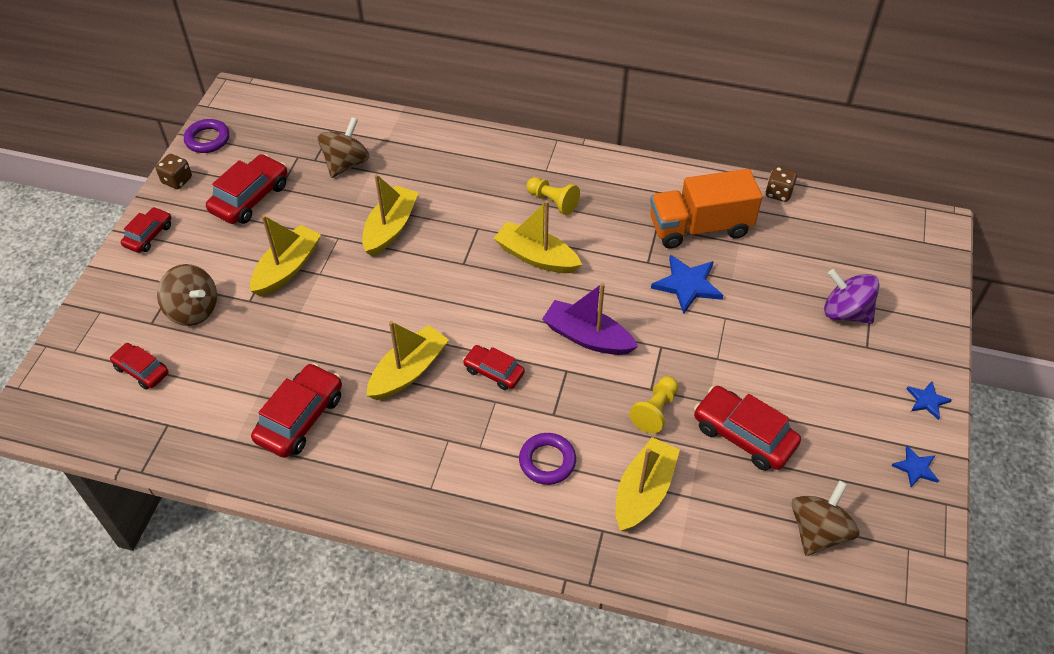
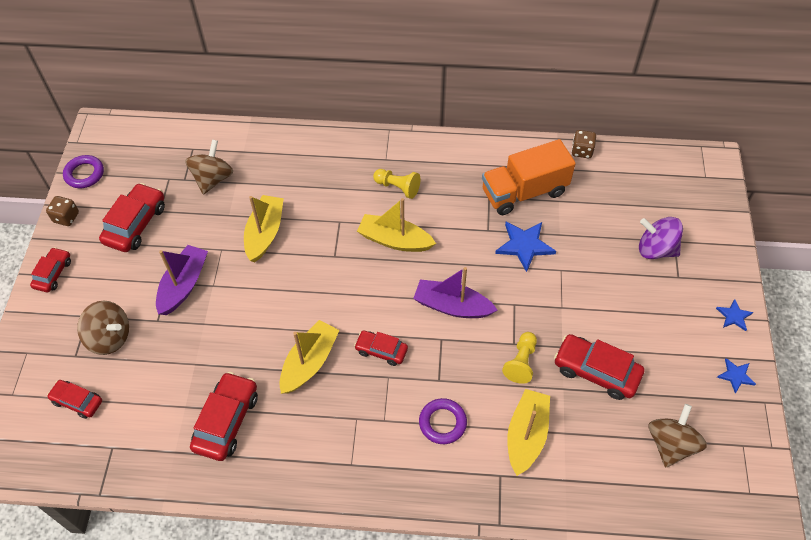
camera: 10 degrees left, 5 degrees up
yellow boat [250,215,321,297] -> purple boat [156,245,208,315]

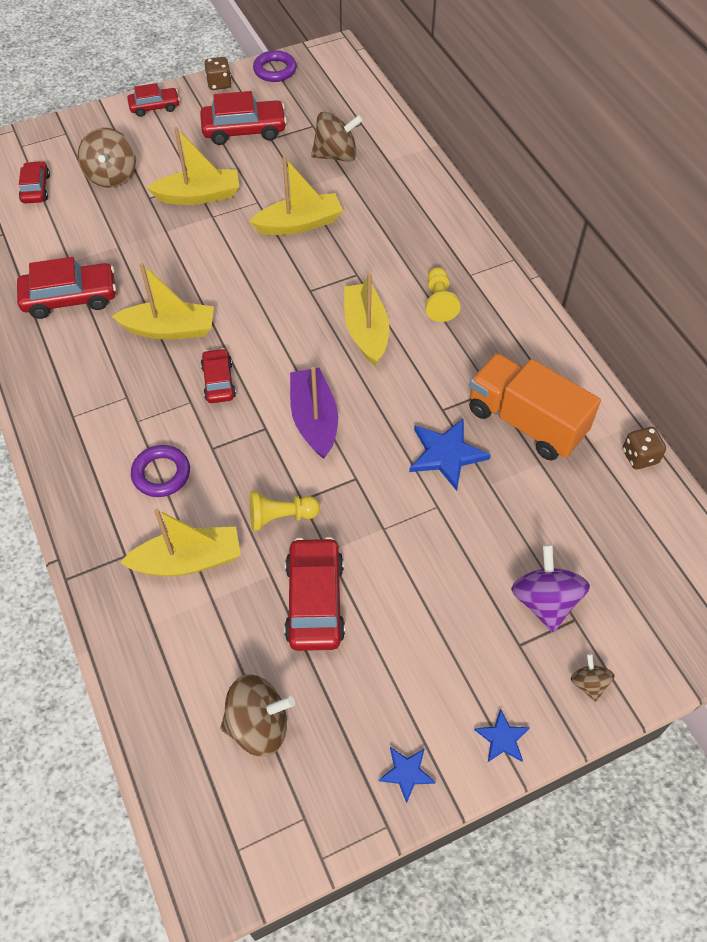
camera: 60 degrees right, 0 degrees up
purple boat [156,245,208,315] -> yellow boat [147,127,239,205]
none -> brown spinning top [571,653,615,702]

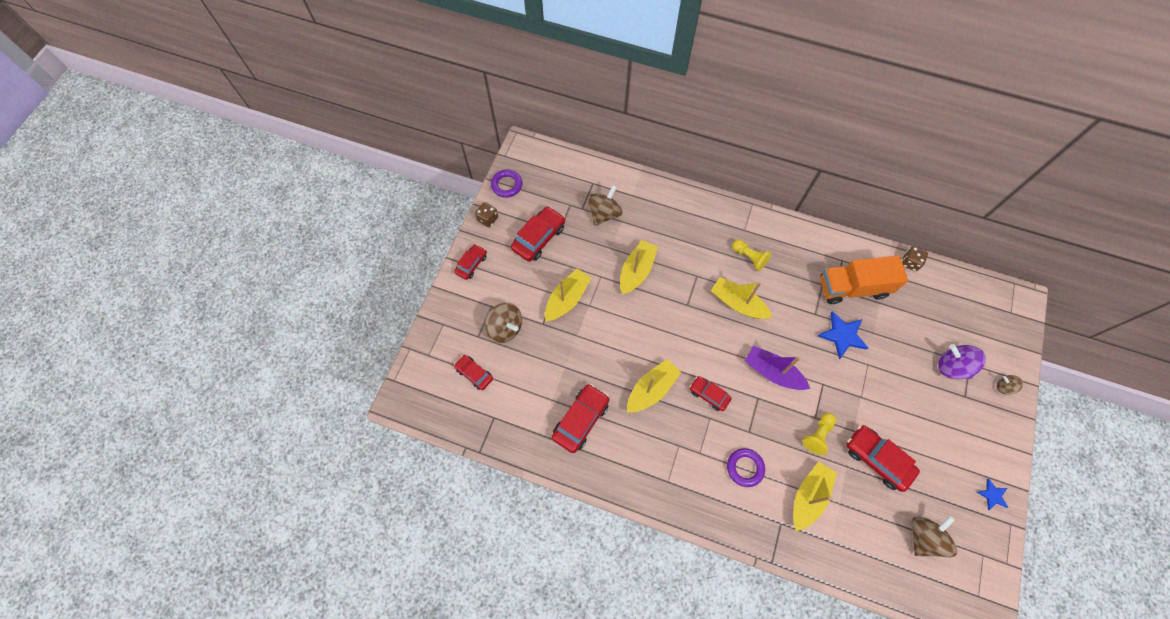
camera: 45 degrees left, 10 degrees up
blue star [474,708,530,762] -> none

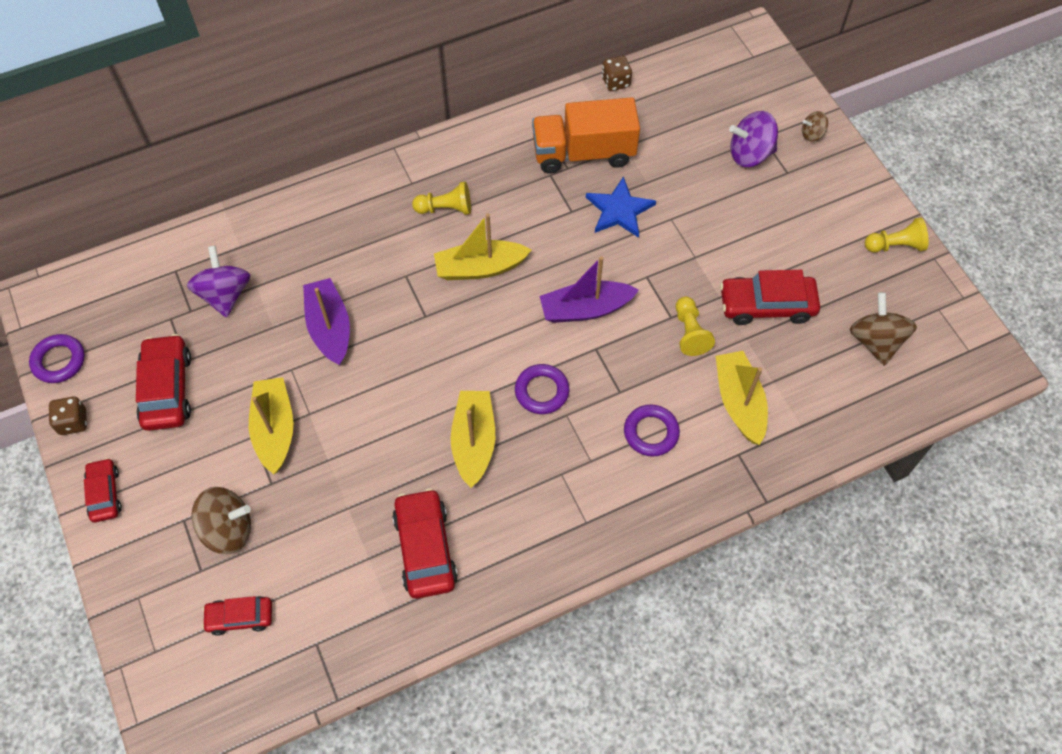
camera: 45 degrees left, 5 degrees down
brown spinning top [588,185,622,226] -> purple spinning top [187,246,250,318]
yellow boat [620,240,658,295] -> purple boat [303,278,350,365]
red car [690,376,732,411] -> purple ring [515,364,569,414]
orange truck [820,255,908,304] -> orange truck turned 45 degrees clockwise [532,97,640,174]
blue star [977,478,1009,510] -> yellow pawn [865,217,928,253]

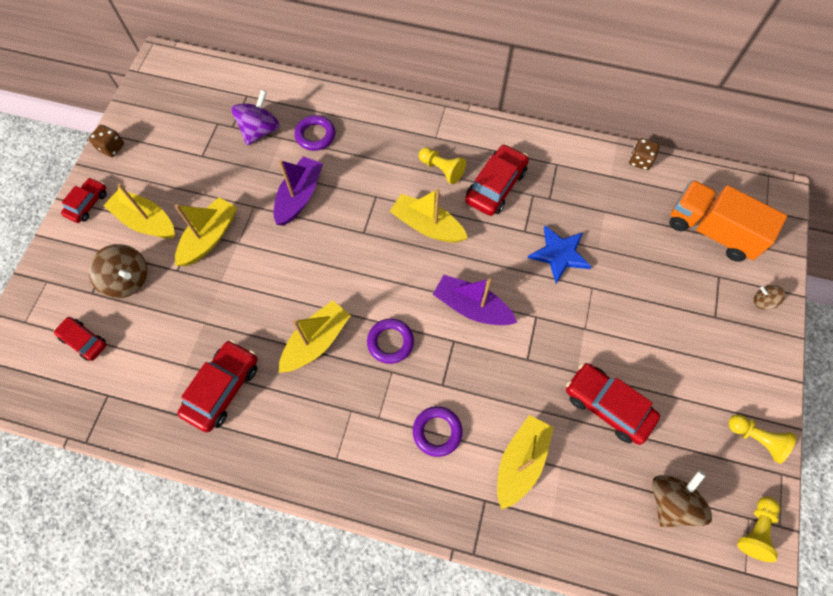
camera: 40 degrees right, 5 degrees up
purple ring [29,334,85,383] -> purple ring moved to [295,115,335,151]
red car [136,334,191,431] -> red car moved to [465,144,529,216]
orange truck [532,97,640,174] -> orange truck moved to [669,180,787,262]
yellow pawn [676,297,715,356] -> yellow pawn moved to [737,497,780,562]
purple spinning top [729,111,778,167] -> none
none -> yellow boat [103,183,175,238]

